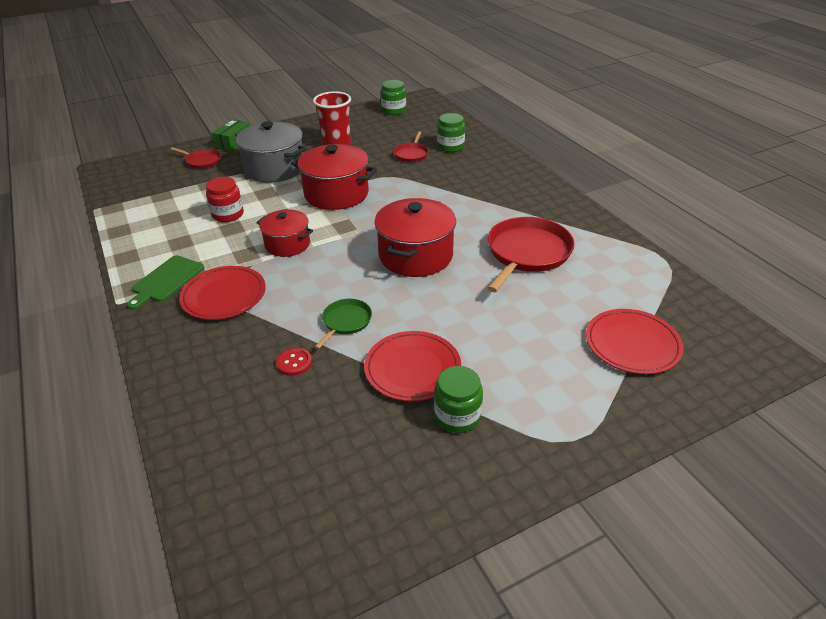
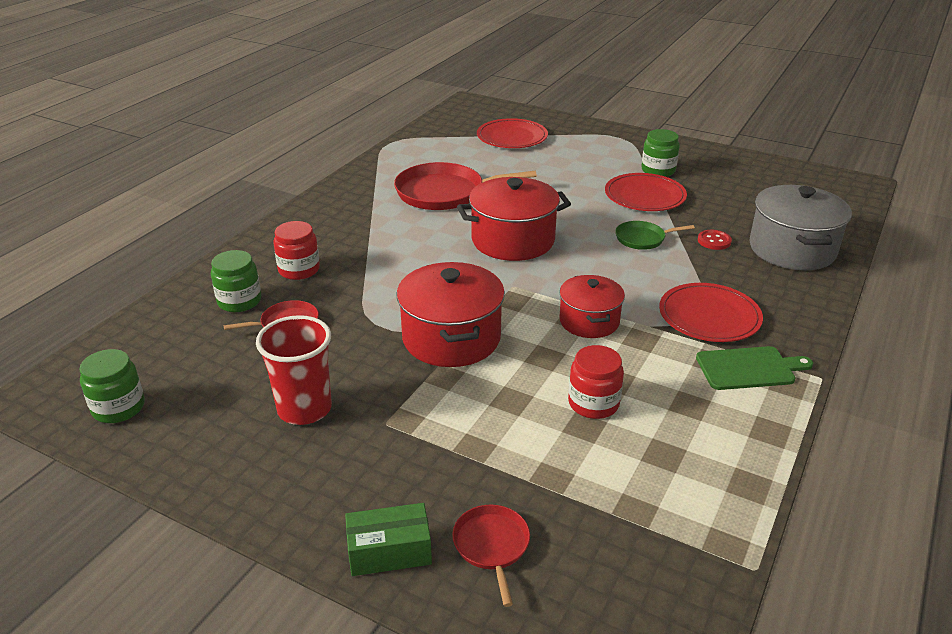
camera: 125 degrees left, 5 degrees down
grey pot [235,121,307,183] -> grey pot moved to [749,185,852,270]
none -> red jar [273,221,320,280]

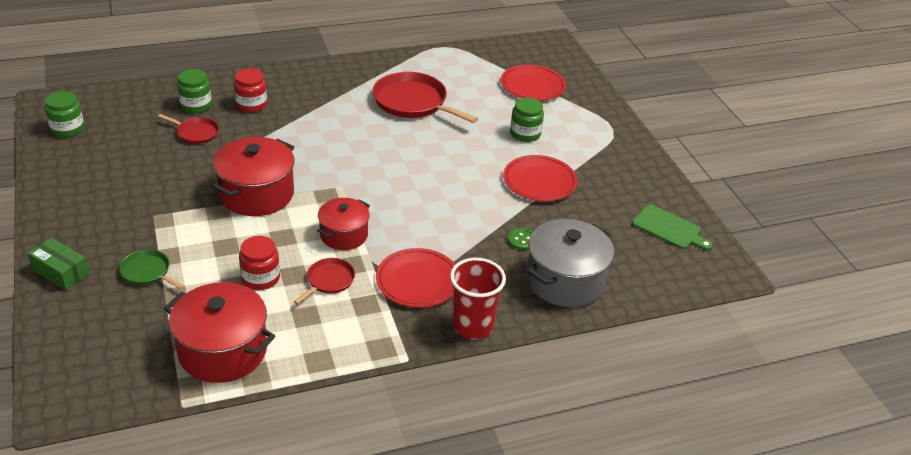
camera: 40 degrees right, 5 degrees up
red cup [256,315,332,425] -> red cup moved to [450,258,506,339]
red pan [452,505,530,607] -> red pan moved to [294,258,355,304]
red pot [457,177,571,261] -> red pot moved to [164,282,275,383]
green pan [615,221,695,250] -> green pan moved to [119,249,184,289]
green jar [641,129,680,177] -> green jar moved to [510,98,544,142]
green cutting board [696,346,813,390] -> green cutting board moved to [632,204,713,250]
red button [698,230,732,250] -> green button [507,228,533,250]

